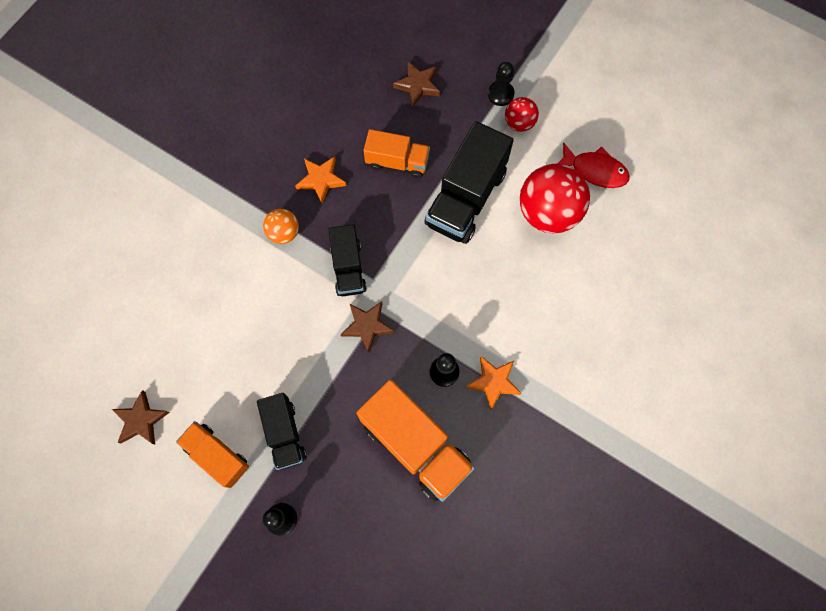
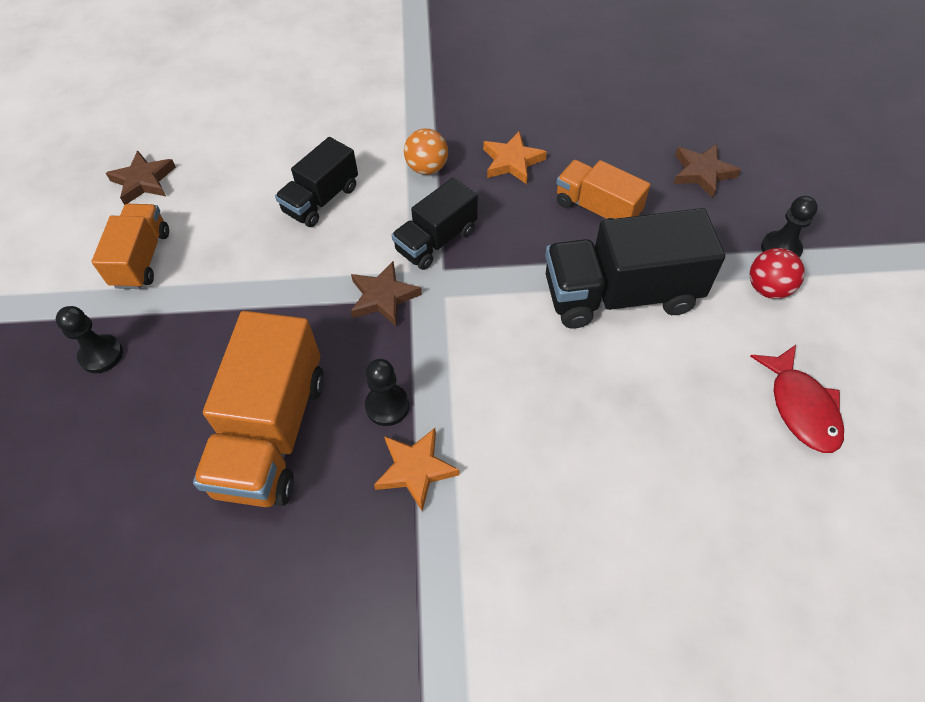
camera: 55 degrees right, 15 degrees down
black truck [257,393,307,470] -> black truck moved to [275,137,358,227]
orange truck [364,129,430,178] -> orange truck turned 150 degrees clockwise [556,160,651,220]
red ball [520,163,590,233] -> none

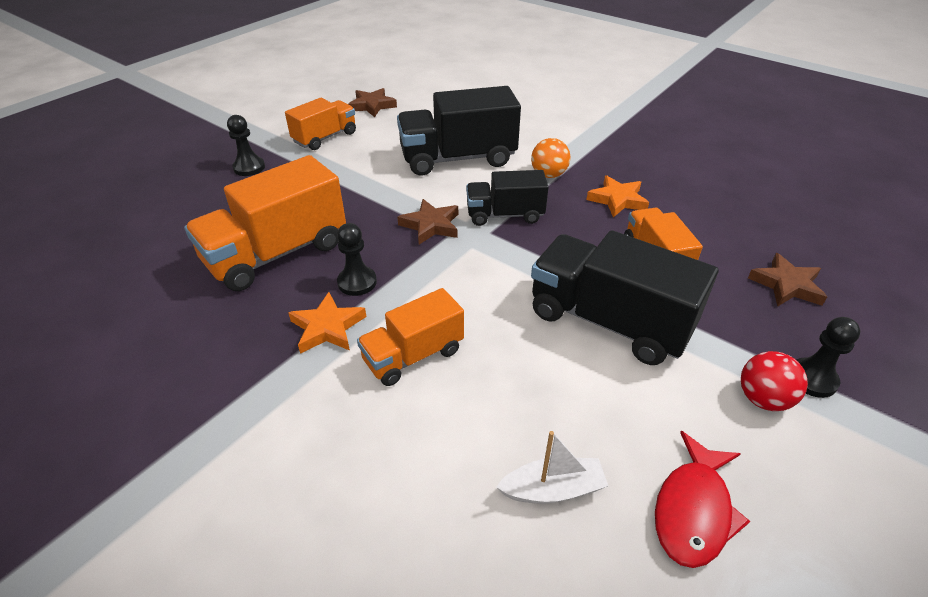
camera: 40 degrees right, 15 degrees down
black truck [275,137,358,227] -> black truck [397,86,521,176], size x1.67
none -> orange truck [357,288,464,386]
none -> white boat [496,431,608,504]

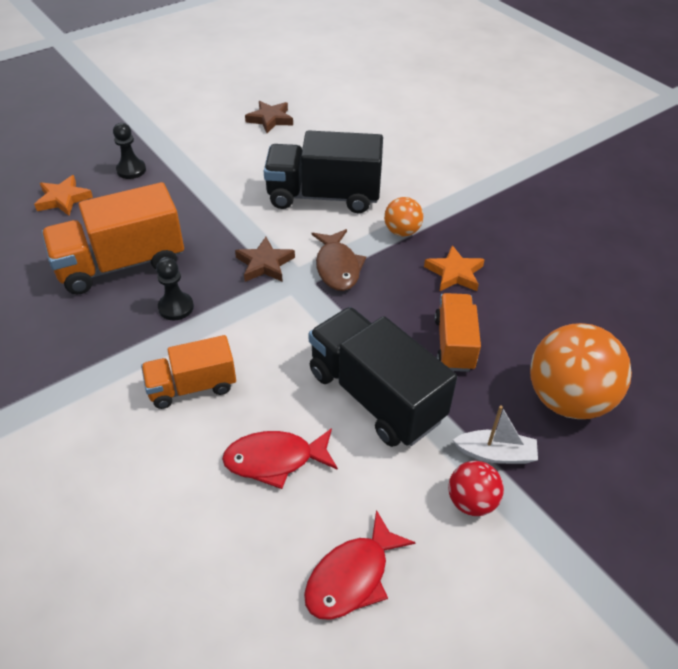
camera: 15 degrees right, 5 degrees up
orange truck [285,98,356,150] -> none
orange star [288,292,366,354] -> orange star moved to [34,175,93,216]
black truck [466,170,549,226] -> brown fish [311,229,366,291]
white boat [496,431,608,504] -> white boat moved to [453,406,538,464]
brown star [748,253,827,306] -> orange ball [530,323,632,419]
black pawn [796,317,860,398] -> none
none -> red fish [222,428,338,489]

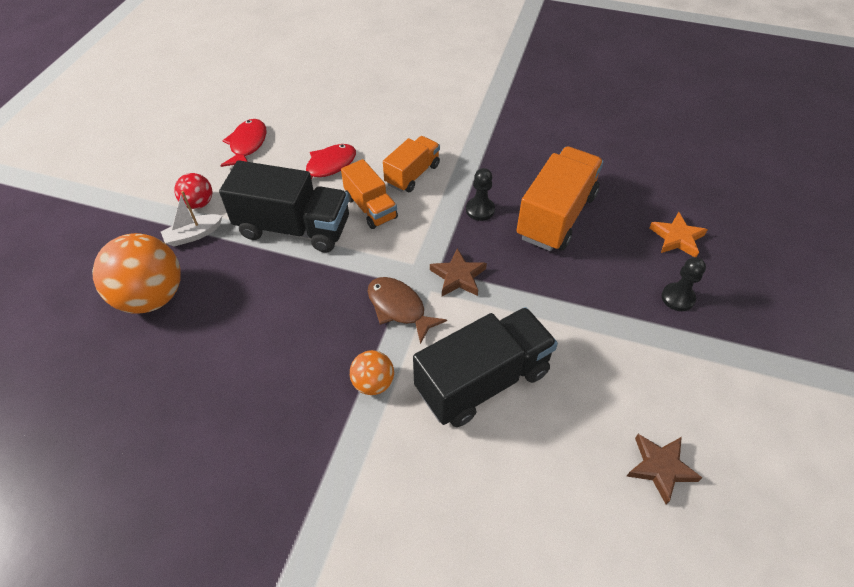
camera: 145 degrees right, 5 degrees up
orange star [424,245,485,292] -> none
orange truck [435,293,481,372] -> orange truck moved to [341,159,398,229]

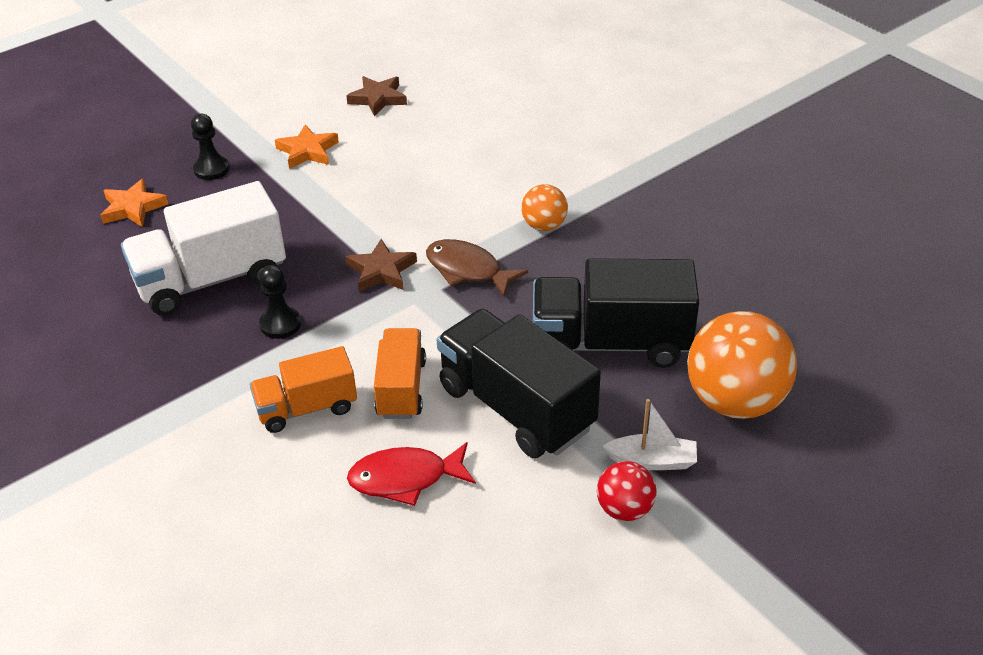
camera: 145 degrees left, 10 degrees down
red fish [220,119,266,167] -> none
brown fish [368,277,447,344] -> brown fish turned 135 degrees clockwise [426,239,528,298]
black truck [413,307,558,427] -> black truck moved to [533,258,699,368]
orange truck [516,146,604,251] -> white truck [121,181,286,316]
none -> orange star [275,124,339,169]

